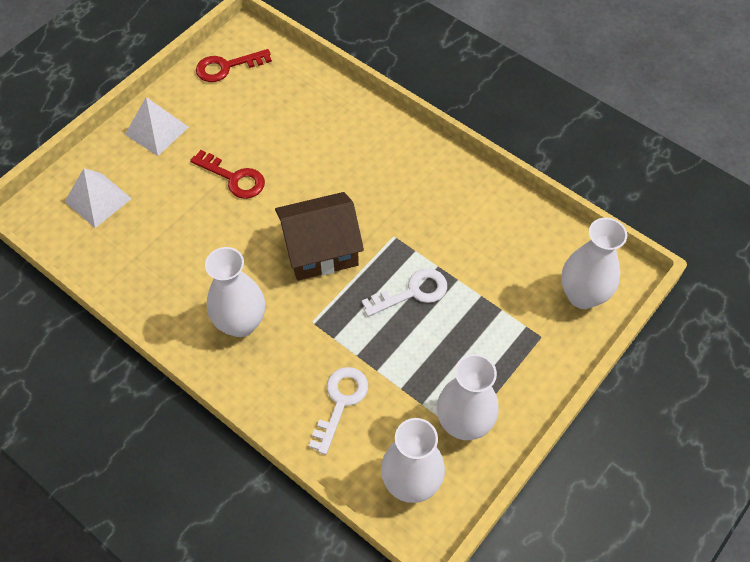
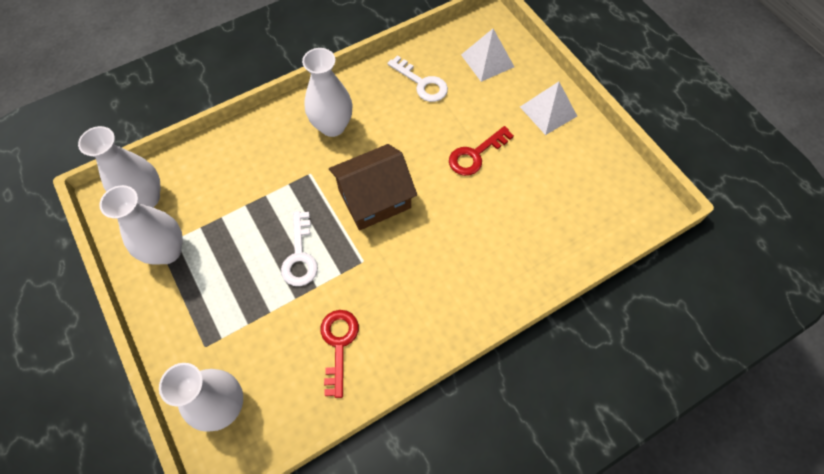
camera: 110 degrees right, 5 degrees up
red key [196,49,272,82] -> red key moved to [321,310,359,398]
brown house [275,192,364,281] -> brown house turned 60 degrees clockwise [329,144,417,231]
white key [309,367,368,455] -> white key moved to [387,55,448,102]

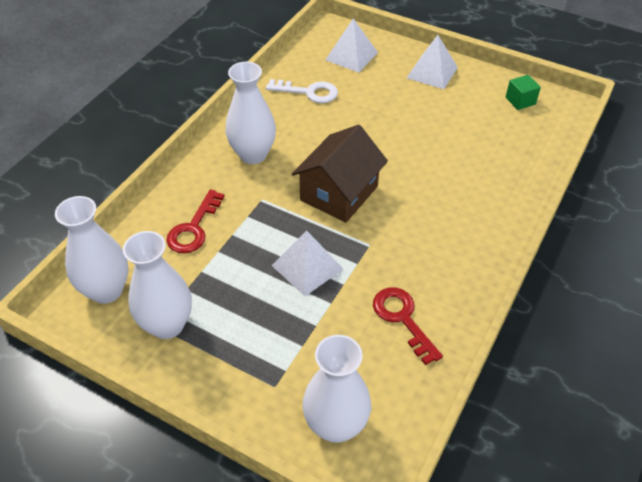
camera: 30 degrees left, 15 degrees down
white key [281,211,318,286] -> white pyramid [272,230,343,296]
red key [449,126,514,176] -> red key moved to [166,189,225,254]
none -> green cube [506,75,541,110]

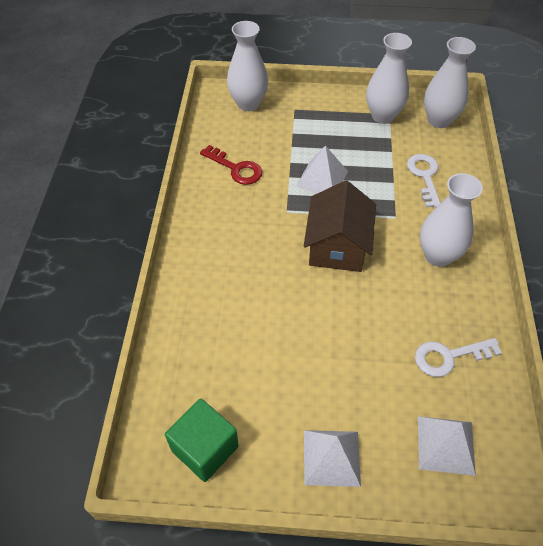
camera: 155 degrees right, 5 degrees up
red key [166,189,225,254] -> white key [407,154,441,208]
green cube [506,75,541,110] -> green cube [165,399,239,482], size x1.66

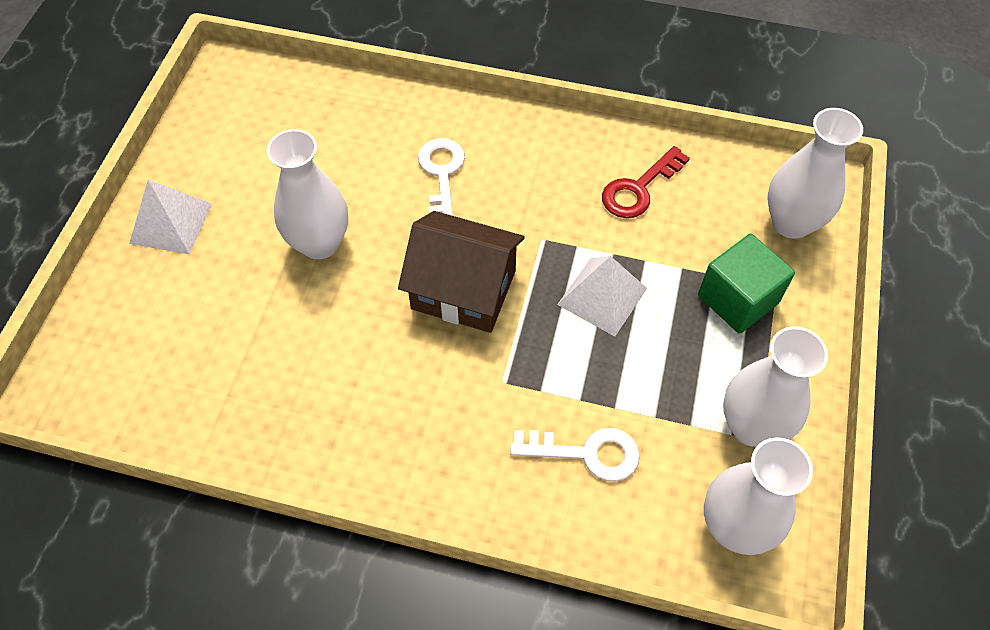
camera: 100 degrees right, 5 degrees up
green cube [165,399,239,482] -> green cube moved to [698,234,795,334]
white key [415,338,502,377] -> white key moved to [418,138,465,216]
white pyramid [418,416,476,476] -> none
white vase [420,173,483,267] -> white vase moved to [267,129,348,259]

